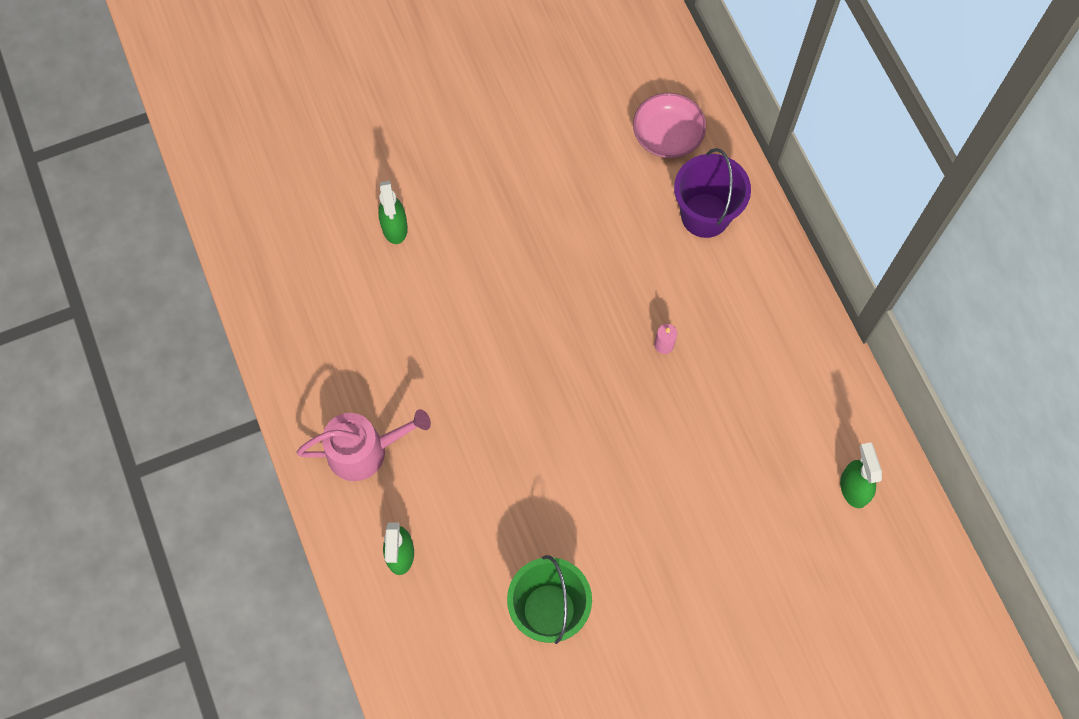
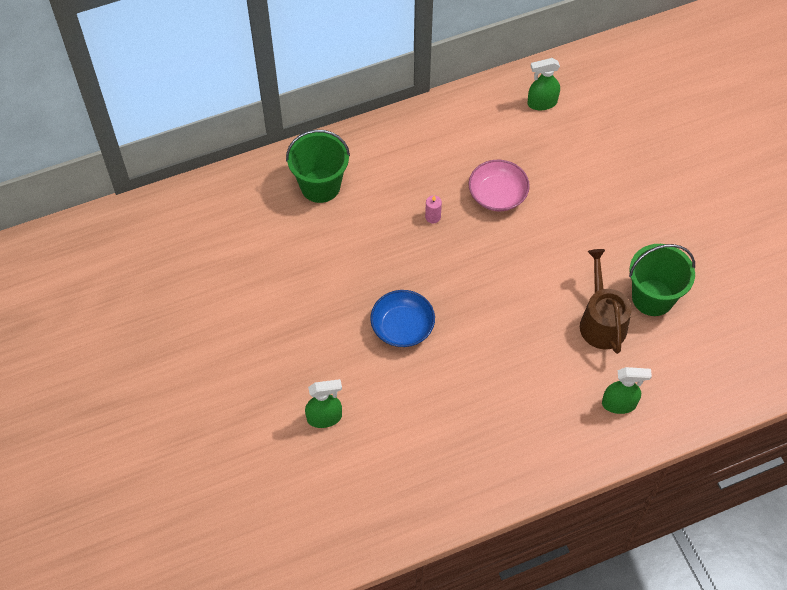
camera: 90 degrees left, 10 degrees down
pink watering can [297,409,431,481] -> none
pink bowl [633,93,706,158] -> pink bowl moved to [469,160,530,211]
purple bucket [674,148,751,238] -> green bucket [286,130,350,203]
none -> blue bowl [370,290,435,347]
none -> brown watering can [580,249,632,354]

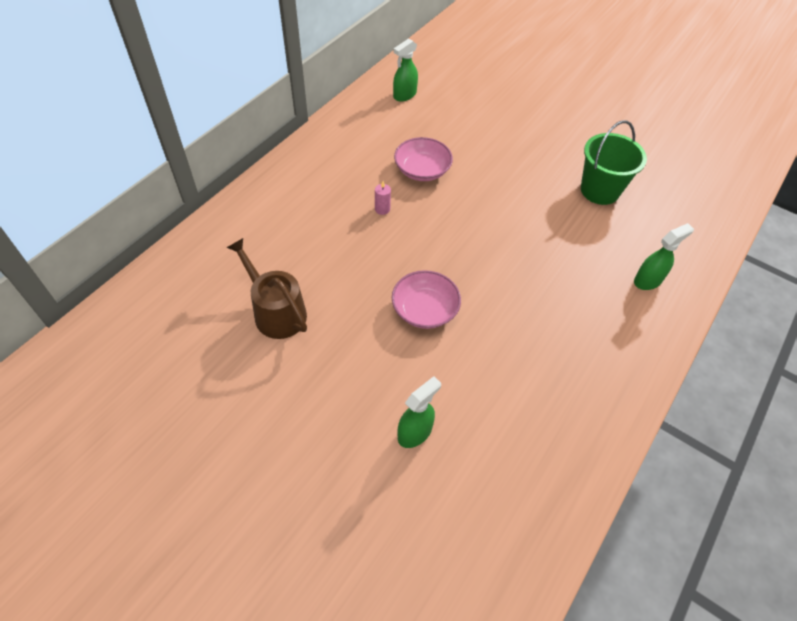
camera: 35 degrees left, 5 degrees down
green bucket [286,130,350,203] -> none
blue bowl [370,290,435,347] -> pink bowl [392,270,461,329]
brown watering can [580,249,632,354] -> brown watering can moved to [226,238,307,339]

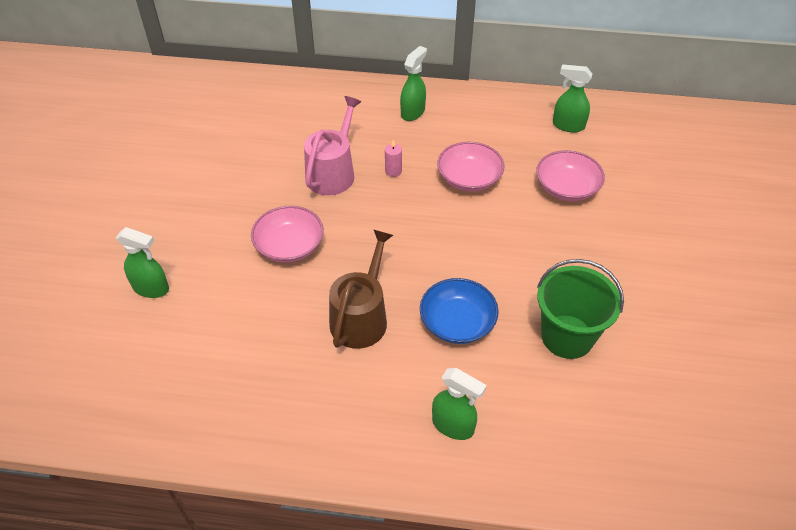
camera: 65 degrees right, 5 degrees down
brown watering can [226,238,307,339] -> brown watering can moved to [329,229,393,349]
none -> pink watering can [304,96,361,195]
none -> green spray bottle [400,46,427,121]
none -> blue bowl [420,278,499,344]
none -> pink bowl [536,150,605,201]

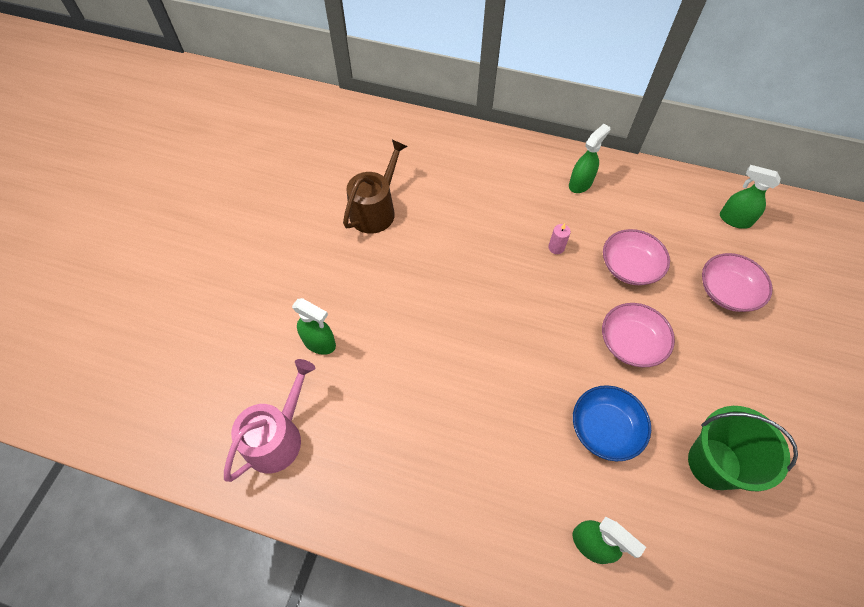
camera: 10 degrees right, 10 degrees up
pink bowl [251,206,324,263] -> pink bowl moved to [602,303,675,367]
pink watering can [304,96,361,195] -> pink watering can moved to [224,359,315,482]
brown watering can [329,229,393,349] -> brown watering can moved to [343,140,407,234]

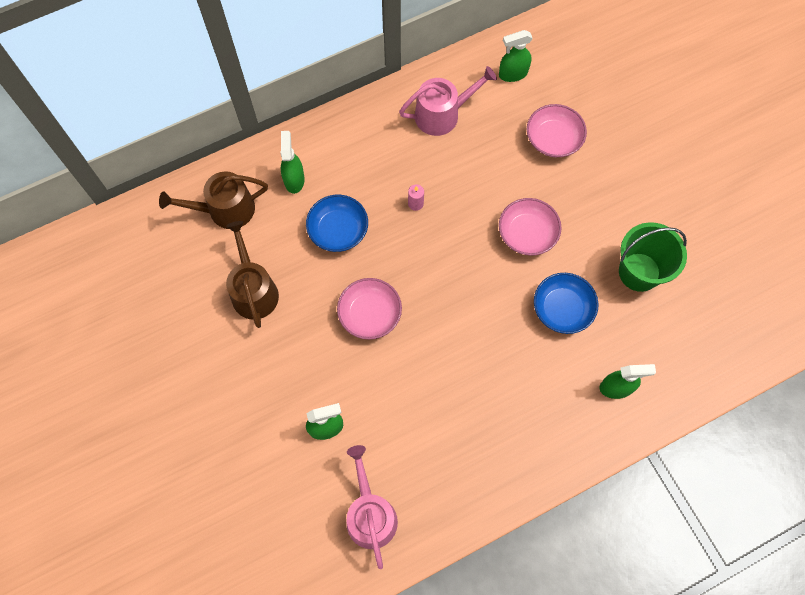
camera: 45 degrees left, 10 degrees up
green spray bottle [569,124,610,193] -> green spray bottle moved to [280,131,305,194]
pink bowl [603,229,670,285] -> pink bowl moved to [337,278,402,340]
none -> brown watering can [159,171,268,229]
none -> blue bowl [306,195,368,252]
none -> pink watering can [399,66,497,136]

